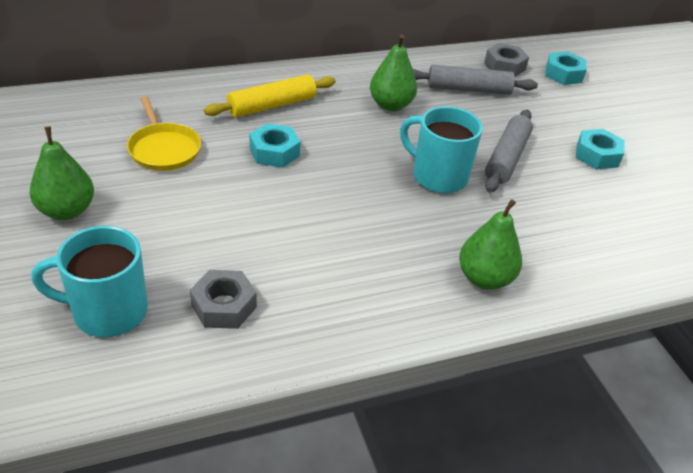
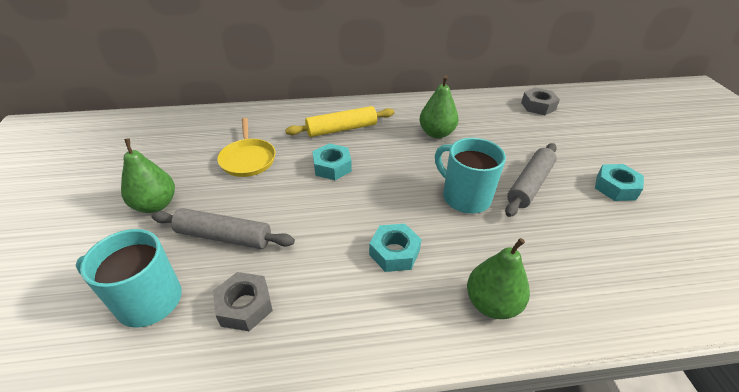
camera: 15 degrees right, 0 degrees up
grey rolling pin [413,65,538,95] -> grey rolling pin moved to [151,208,295,249]
turquoise nut [546,51,587,85] -> turquoise nut moved to [369,224,422,272]

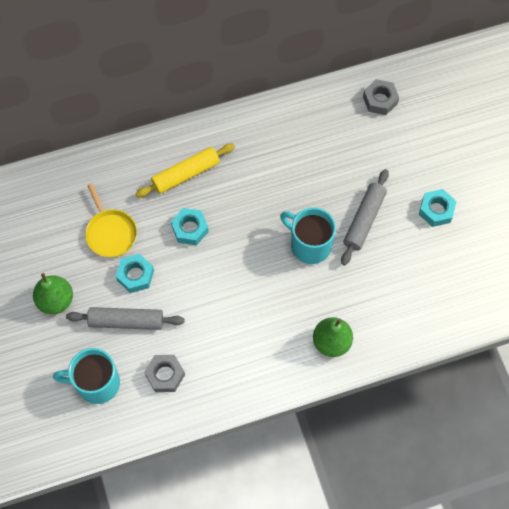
camera: 10 degrees left, 25 degrees up
turquoise nut [369,224,422,272] -> turquoise nut moved to [116,254,154,293]
green pear [419,76,459,138] -> none

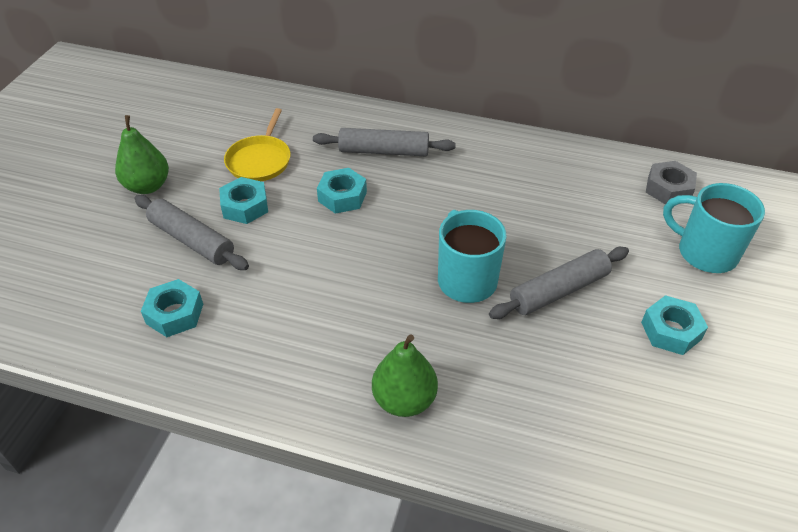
camera: 35 degrees right, 20 degrees down
turquoise mug [53,348,120,404] -> turquoise mug moved to [663,183,765,273]
yellow rolling pin [136,144,235,198] -> grey rolling pin [313,128,456,156]
grey nut [144,355,185,392] -> turquoise nut [141,279,203,337]

